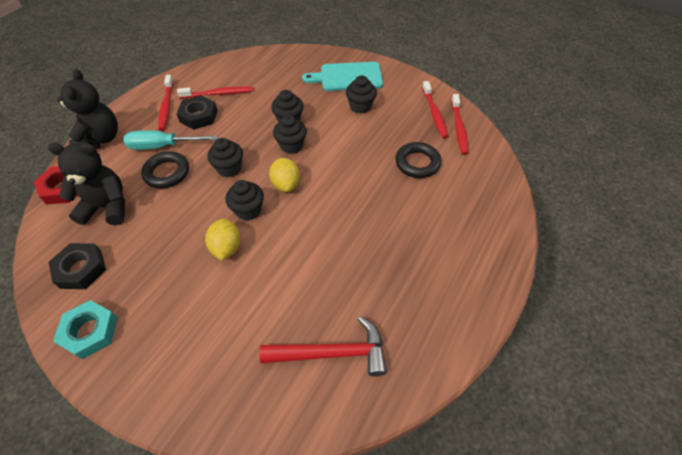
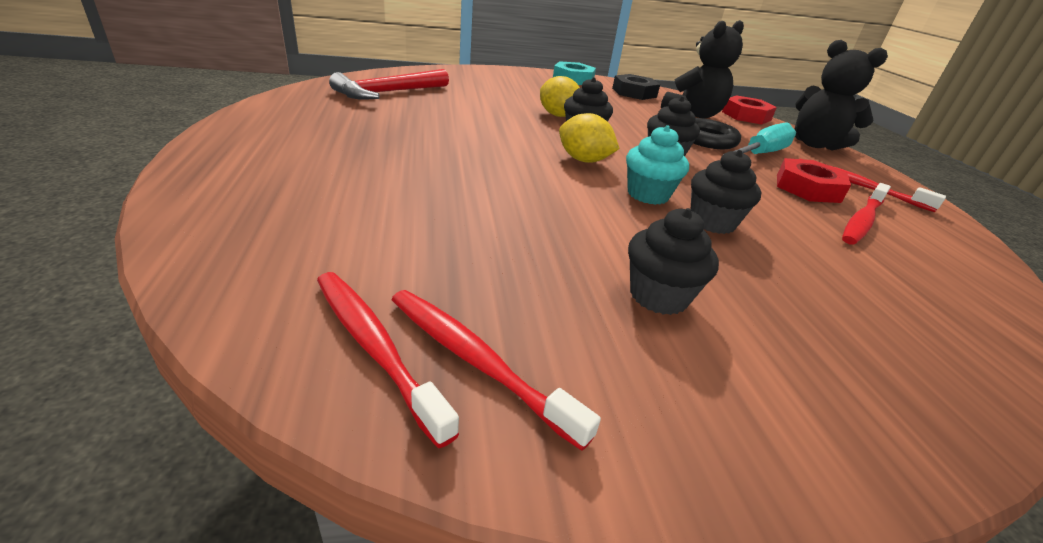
camera: 135 degrees right, 20 degrees down
black nut [176,95,218,130] -> red nut [777,158,851,203]
black cupcake [273,115,307,154] -> turquoise cupcake [626,125,689,205]
turquoise cutting board [302,62,383,91] -> none
black ring [395,142,441,178] -> none

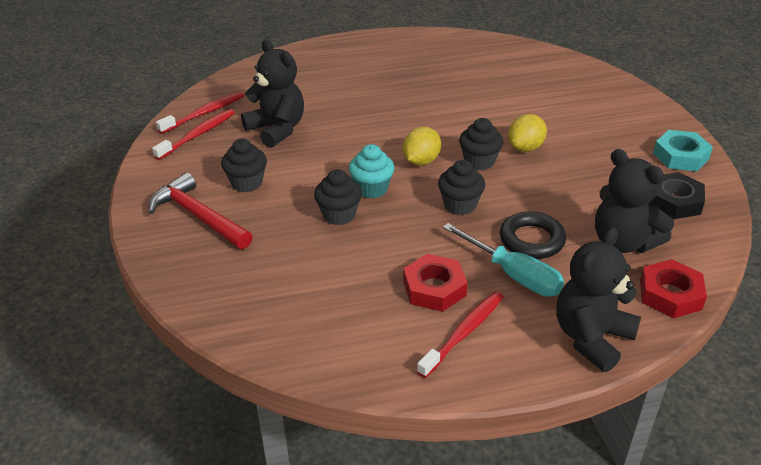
camera: 90 degrees right, 5 degrees up
red hammer [329,69,449,100] -> red hammer moved to [148,172,253,249]
red toothbrush [842,183,891,245] -> none
none -> black teddy bear [241,39,304,148]

